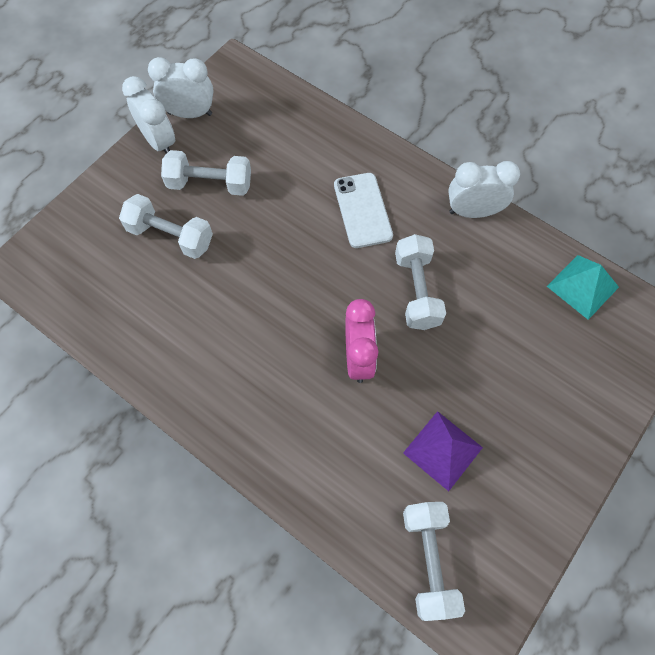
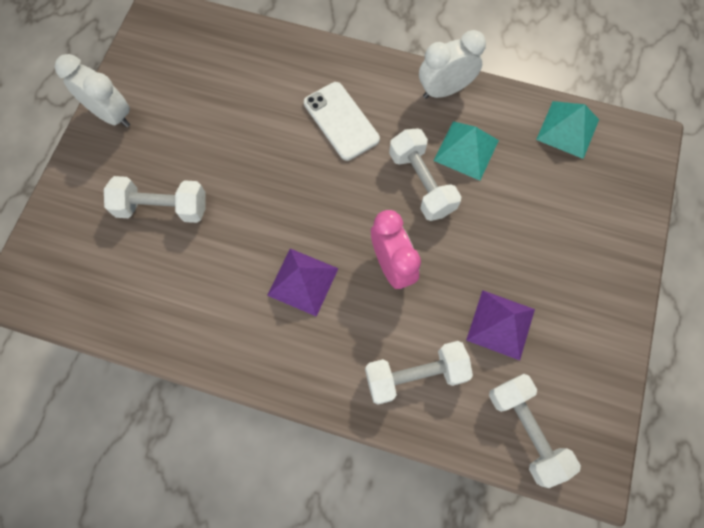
camera: 20 degrees left, 5 degrees up
white clock [148,57,214,118] -> none
white dumbbell [161,150,251,196] -> white dumbbell moved to [365,341,473,405]
none -> purple pyramid [267,249,339,317]
none -> turquoise pyramid [434,121,499,181]

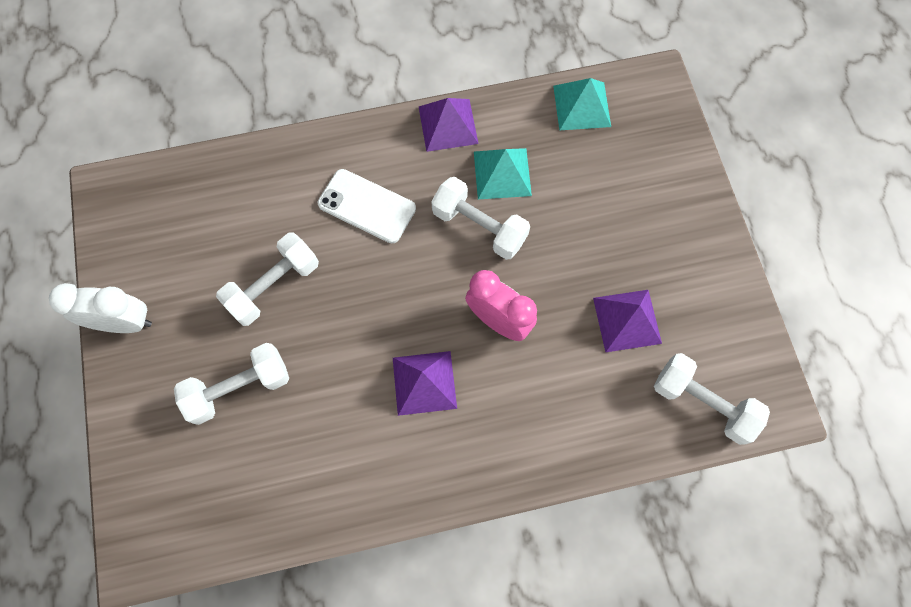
camera: 30 degrees left, 0 degrees up
white dumbbell [365,341,473,405] -> white dumbbell moved to [216,233,319,326]
white clock [419,30,486,99] -> purple pyramid [419,98,479,152]

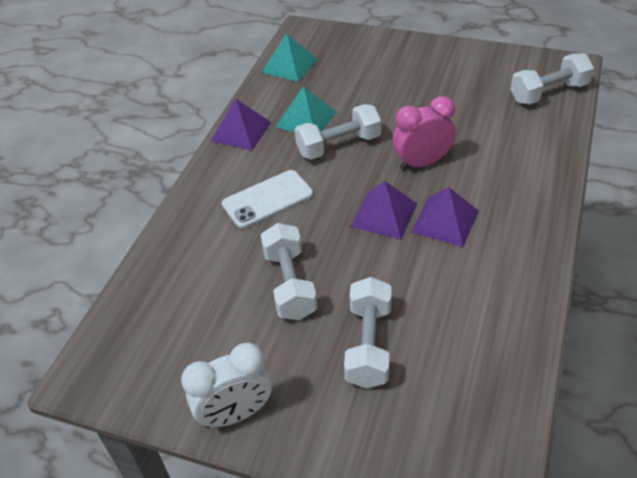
camera: 55 degrees left, 25 degrees down
white clock [49,283,152,333] -> white clock turned 150 degrees counterclockwise [181,342,272,428]
purple pyramid [593,290,662,353] -> purple pyramid moved to [350,181,417,240]

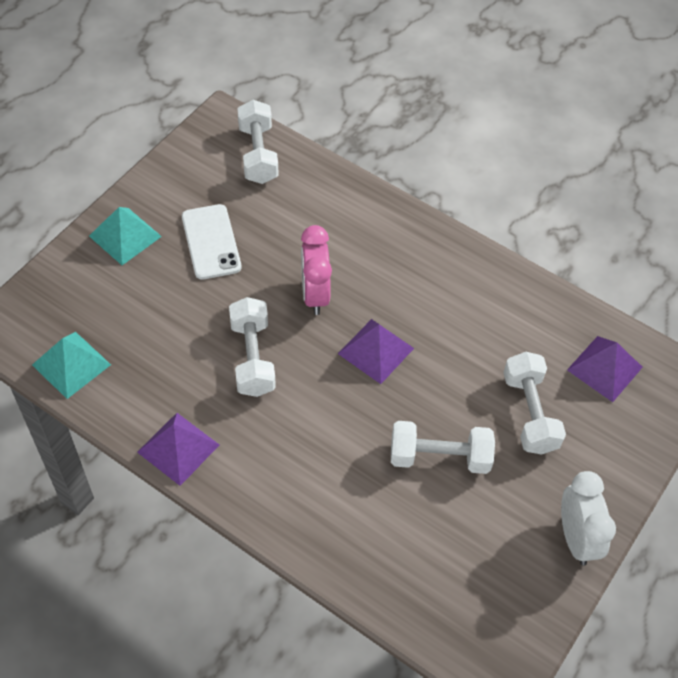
camera: 80 degrees left, 10 degrees up
white phone [222,170,313,229] -> white phone moved to [182,204,242,280]
turquoise pyramid [276,86,337,133] -> turquoise pyramid moved to [89,207,162,265]
white dumbbell [344,277,392,389] -> white dumbbell turned 60 degrees clockwise [503,352,566,455]
purple pyramid [411,187,479,247] -> purple pyramid moved to [567,336,643,402]

